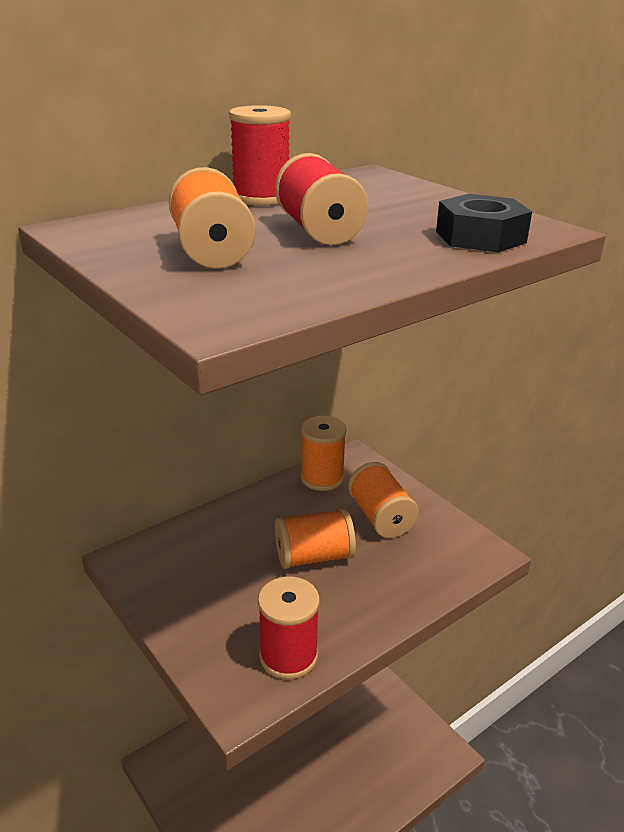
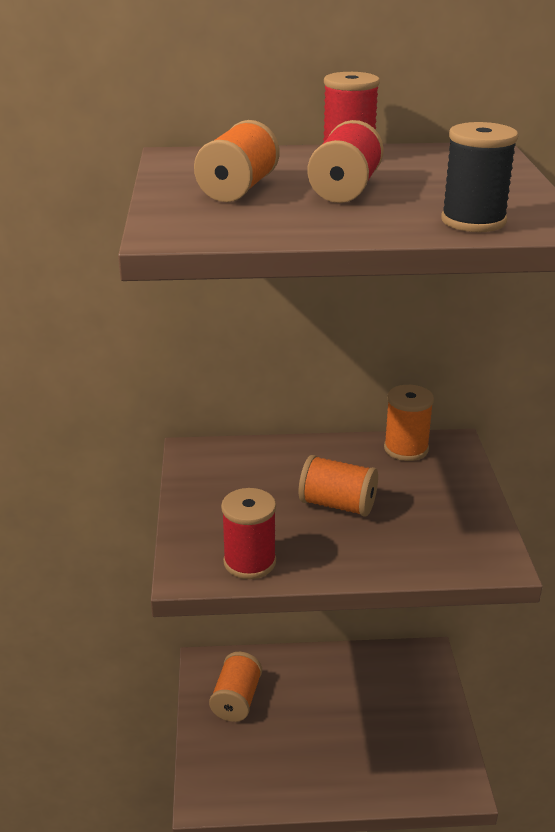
camera: 35 degrees right, 0 degrees up
orange spool [348,462,419,538] -> orange spool moved to [209,652,262,722]
black nut [436,194,532,253] -> black spool [441,122,518,232]

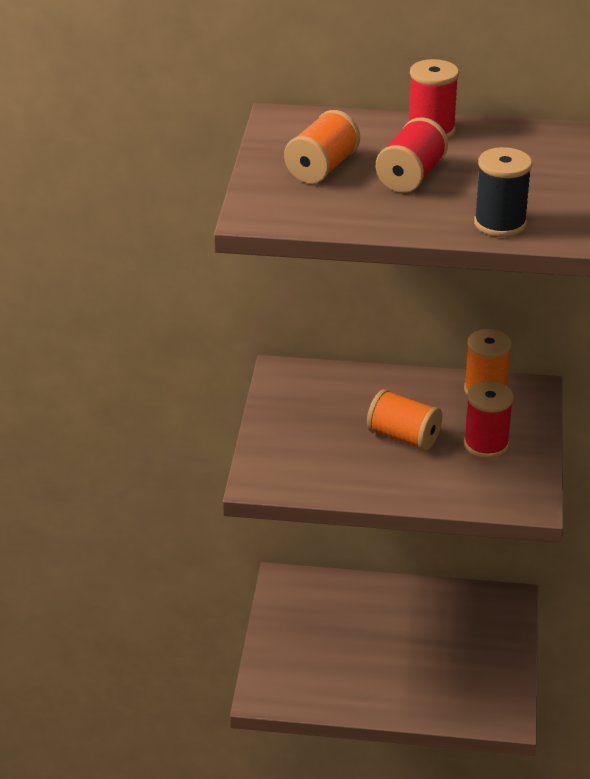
camera: 10 degrees right, 5 degrees up
orange spool [209,652,262,722] -> none
red spool [221,488,276,579] -> red spool moved to [464,381,514,458]

